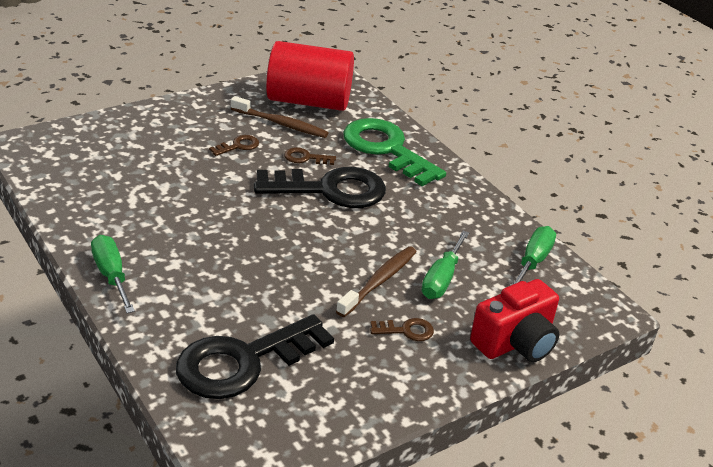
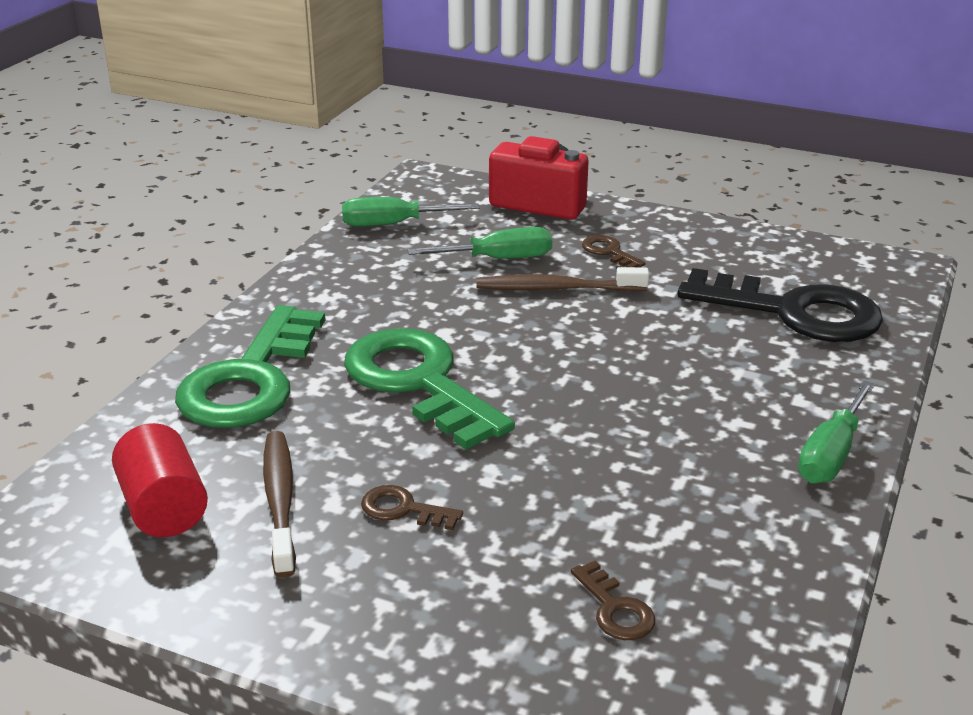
camera: 120 degrees left, 5 degrees down
black key [254,167,386,208] -> green key [344,328,515,450]
red cylinder [266,41,354,111] -> red cylinder [112,423,208,537], size x0.57
brown key [284,147,336,165] -> brown key moved to [571,560,655,640]

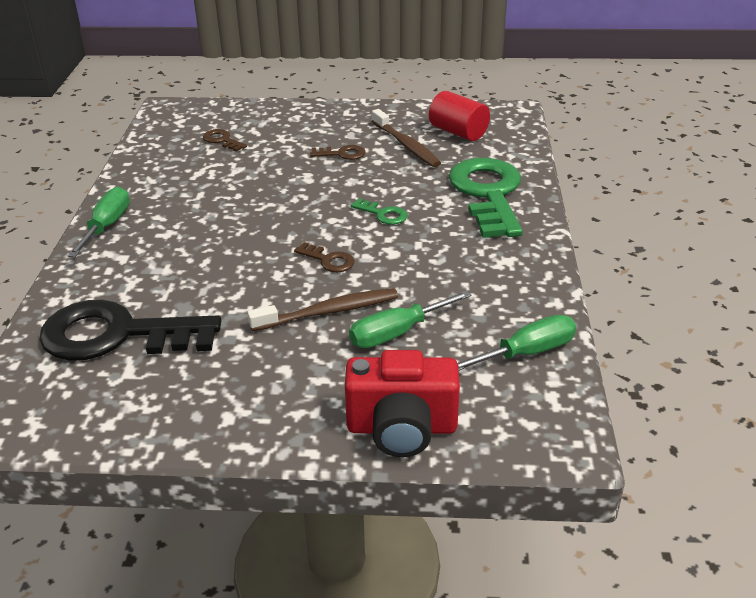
camera: 160 degrees right, 5 degrees up
green key [344,328,515,450] -> green key [351,198,408,225], size x0.41
brown key [582,235,646,267] -> brown key moved to [294,242,355,272]

